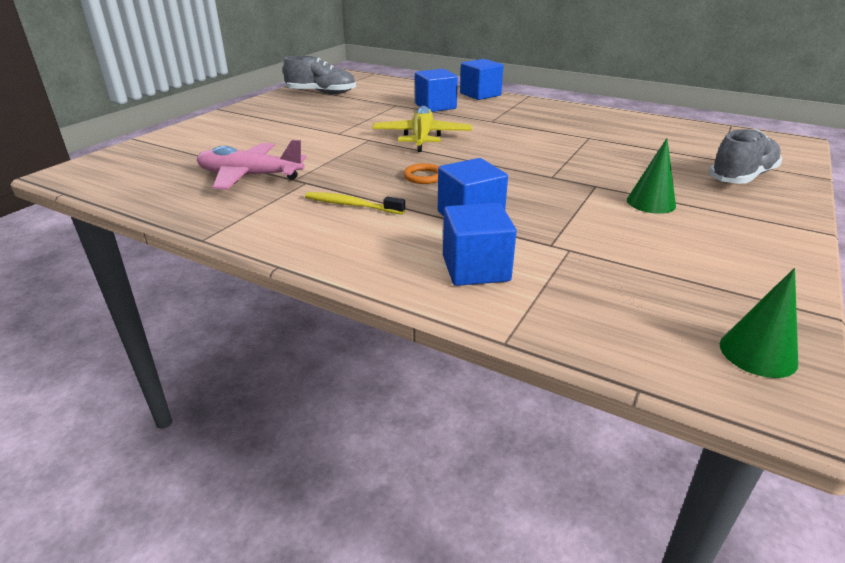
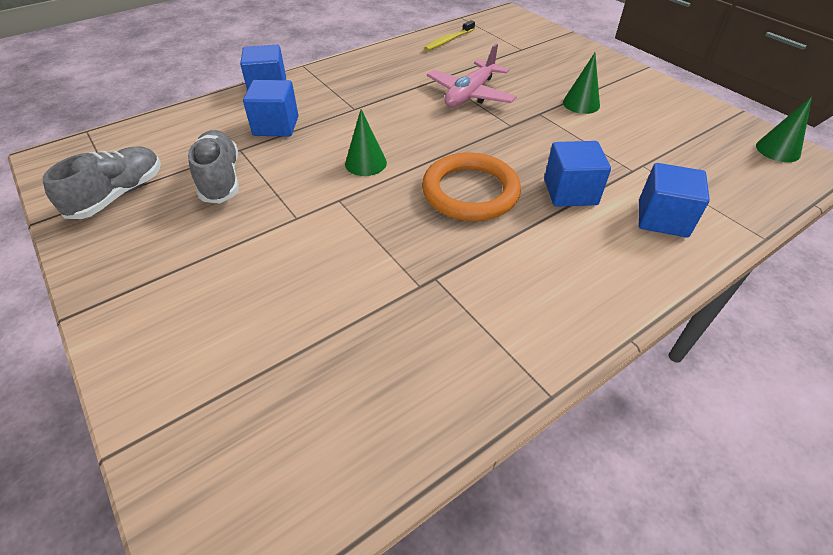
camera: 65 degrees left, 15 degrees up
pink plane [196,140,307,190] -> pink plane moved to [427,44,517,107]
yellow toothbrush [305,192,405,214] -> yellow toothbrush moved to [424,20,475,51]
yellow plane [372,106,472,152] -> green cone [345,109,387,176]
orange ring [403,163,439,184] -> orange ring [422,152,521,221], size x2.29
grey shoe [709,129,782,184] -> grey shoe moved to [188,130,239,204]

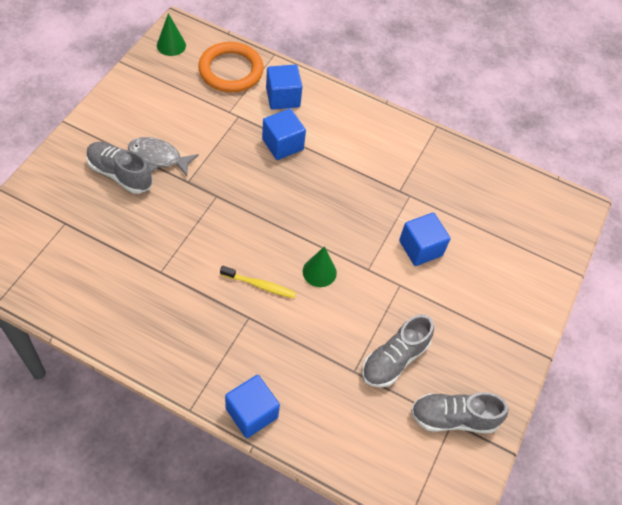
camera: 125 degrees left, 10 degrees up
blue cube [243,80,298,137] -> blue cube moved to [399,212,451,266]
orange ring [422,152,521,221] -> orange ring moved to [198,42,264,92]
yellow toothbrush [424,20,475,51] -> yellow toothbrush moved to [220,266,296,298]
pink plane [427,44,517,107] -> none
green cone [563,53,600,114] -> grey fish [128,137,199,176]
none -> grey shoe [86,142,153,194]

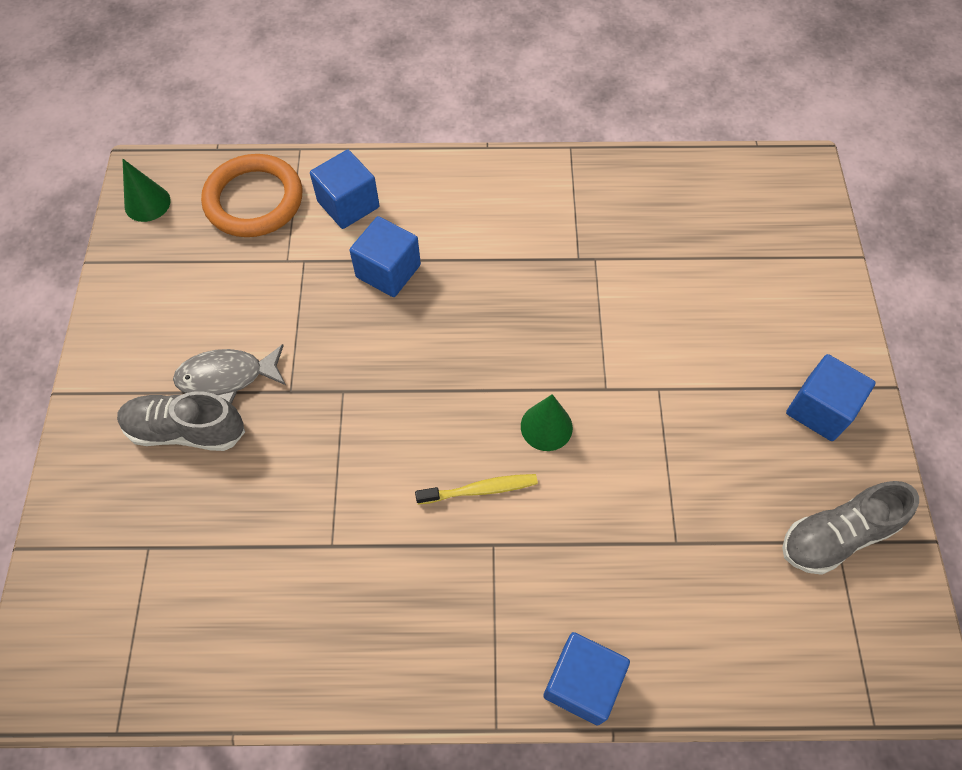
camera: 20 degrees left, 5 degrees up
grey shoe [362,314,434,388] -> none
blue cube [399,212,451,266] -> blue cube moved to [786,354,876,441]

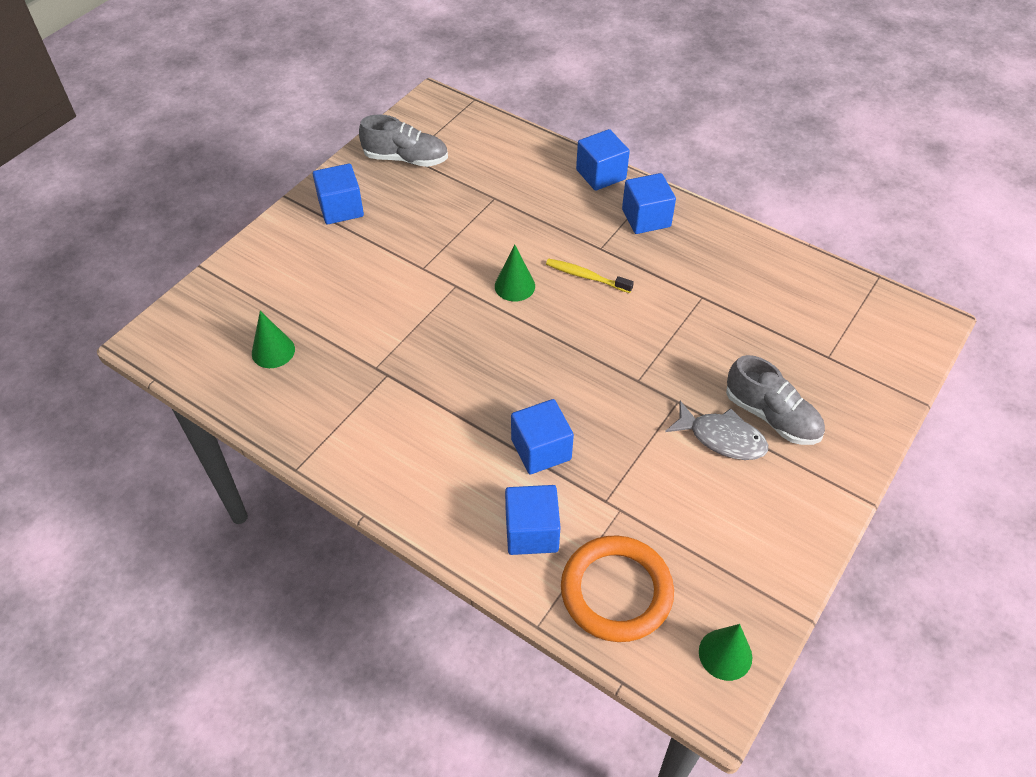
camera: 145 degrees left, 10 degrees down
none -> green cone [252,311,295,368]
none -> blue cube [622,173,676,234]

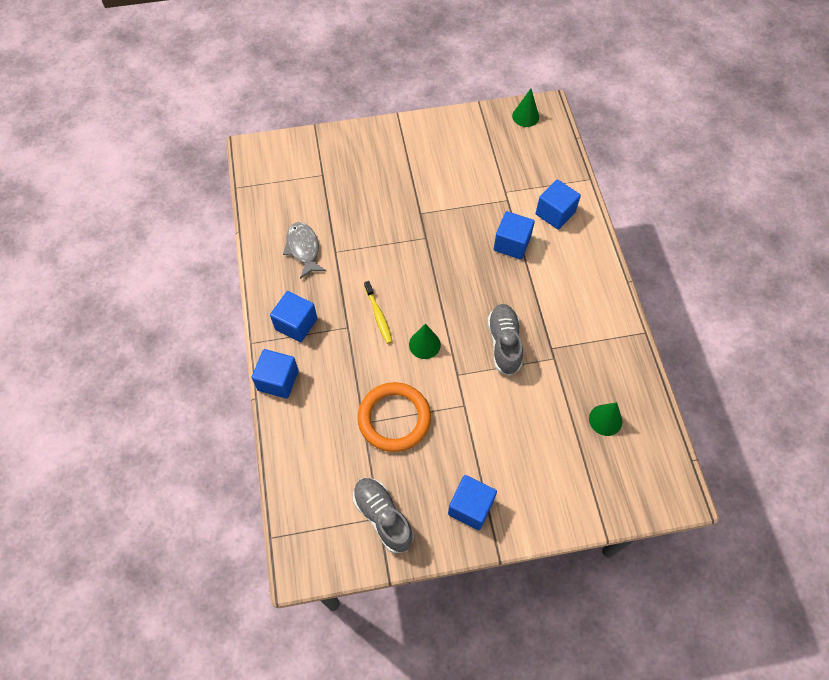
camera: 135 degrees left, 10 degrees up
orange ring [561,535,674,642] -> orange ring moved to [358,382,431,452]
grey fish [665,401,768,460] -> grey fish moved to [283,222,326,279]
grey shoe [726,355,825,445] -> grey shoe moved to [487,304,523,376]

